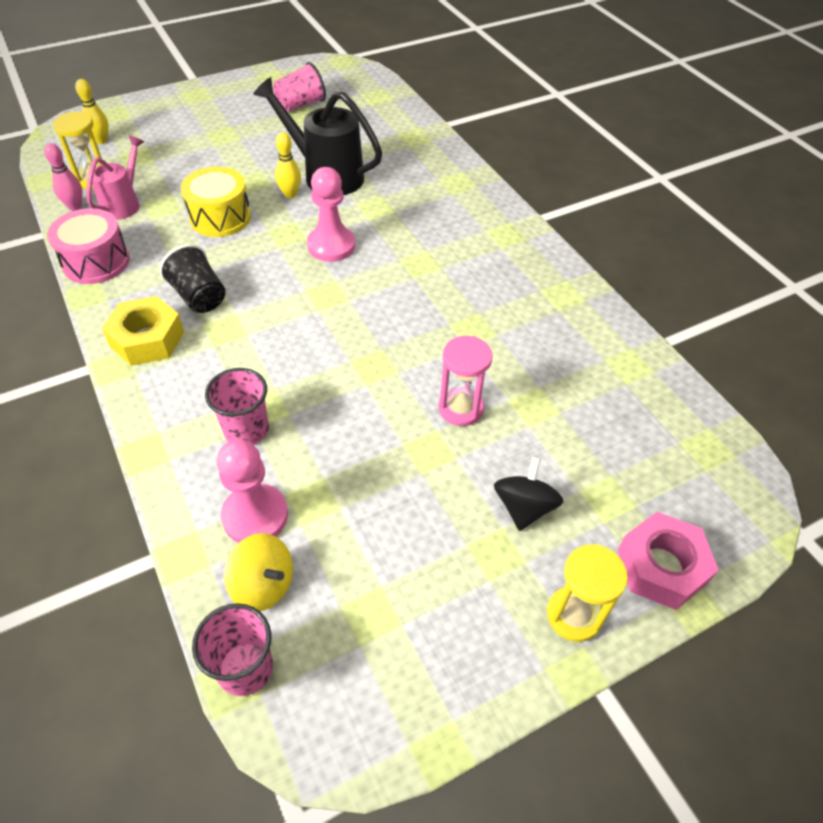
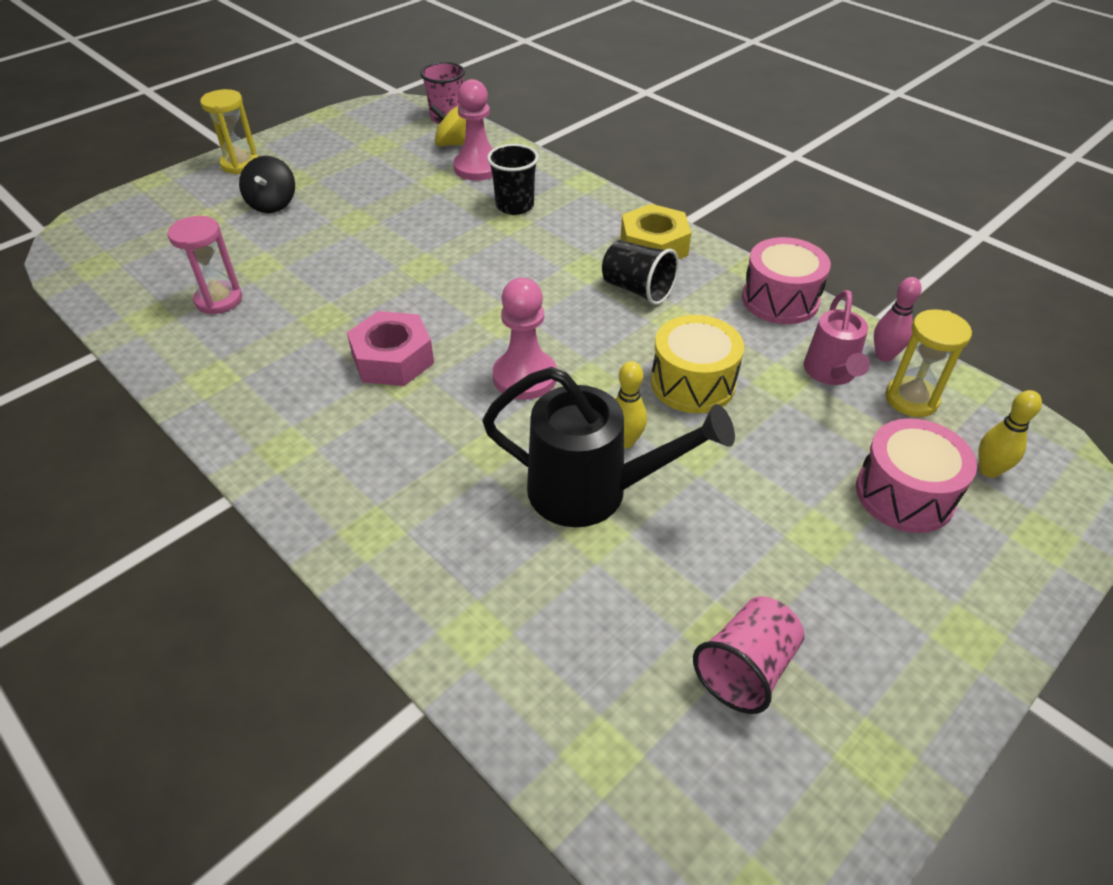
camera: 165 degrees right, 5 degrees down
pink cup [205,368,269,445] -> black cup [487,144,539,215]
pink hourglass [439,336,493,426] -> pink hourglass moved to [168,216,242,315]
pink nut [618,512,719,610] -> pink nut moved to [347,311,434,386]
none -> pink drum [856,418,977,533]

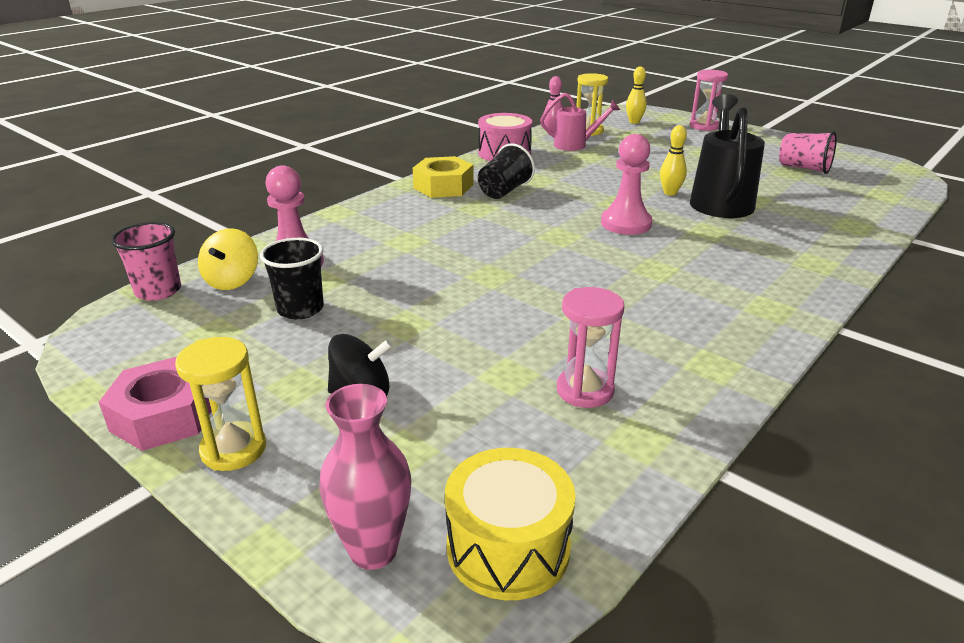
camera: 95 degrees left, 15 degrees down
pink nut [347,311,434,386] -> pink nut moved to [99,357,212,451]
black cup [487,144,539,215] -> black cup moved to [260,238,324,319]
yellow drum [651,315,744,413] -> yellow drum moved to [445,448,576,600]
pink drum [856,418,977,533] -> none
none -> pink vase [319,384,411,570]
none -> pink hourglass [690,70,728,131]

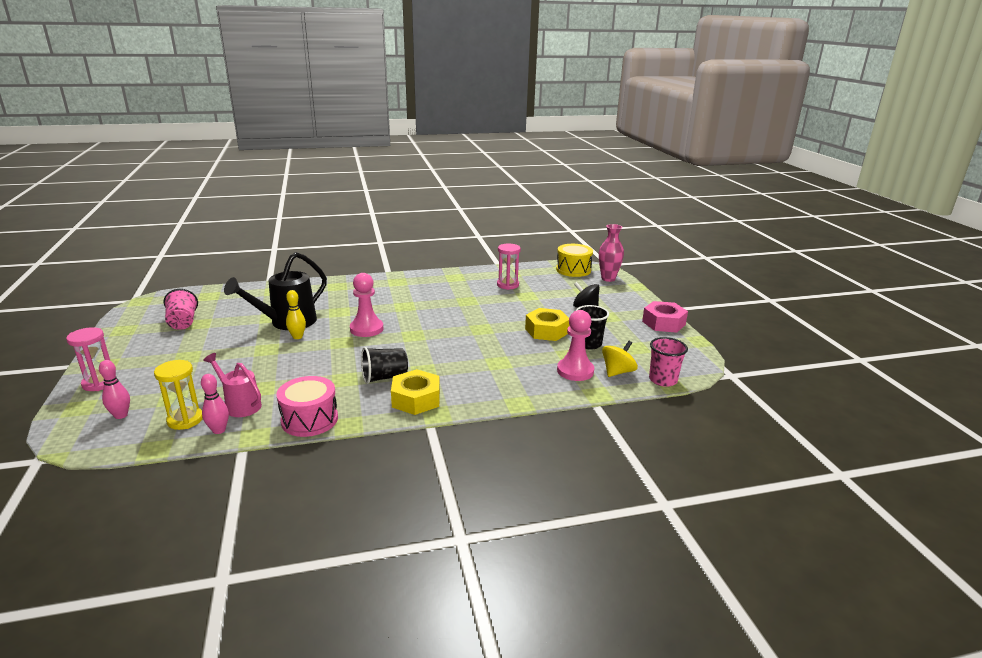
camera: 145 degrees left, 5 degrees down
yellow hourglass [175,337,266,471] -> none
yellow bowling pin [626,66,647,124] -> pink bowling pin [99,360,130,419]
none -> yellow nut [525,308,570,341]

